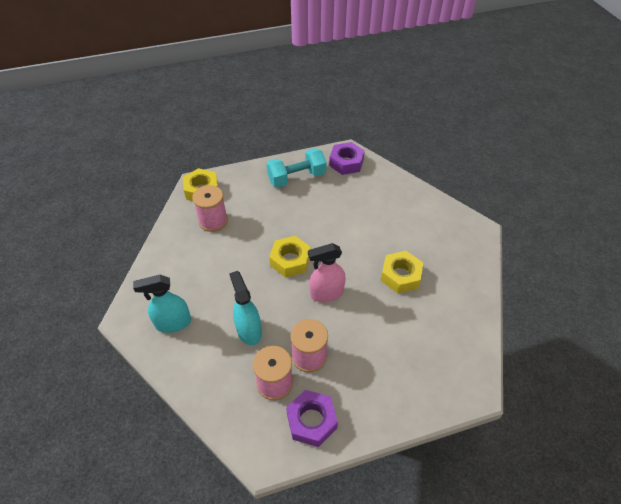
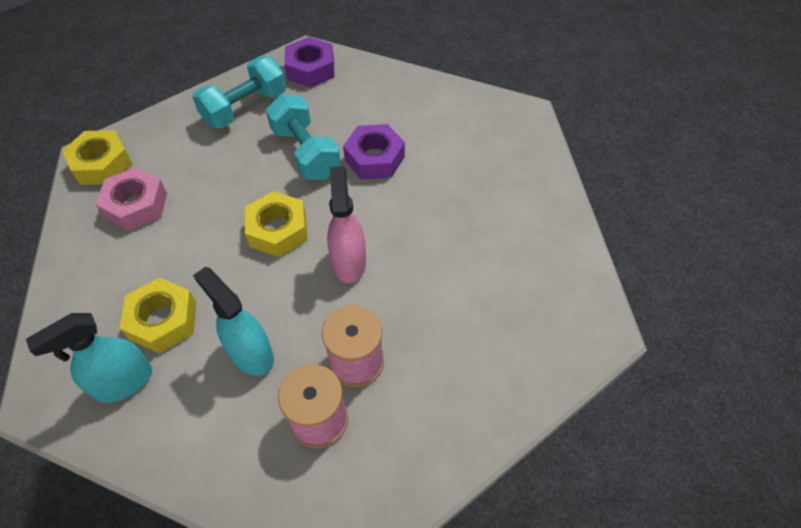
camera: 20 degrees left, 5 degrees up
pink spool [192,185,228,232] -> pink nut [96,167,167,231]
purple nut [286,390,338,447] -> purple nut moved to [343,124,405,179]
pink spray bottle [308,243,346,302] -> pink spray bottle turned 120 degrees clockwise [327,166,366,283]
yellow nut [381,251,423,293] -> yellow nut moved to [120,278,196,354]
none -> turquoise dumbbell [266,94,341,180]

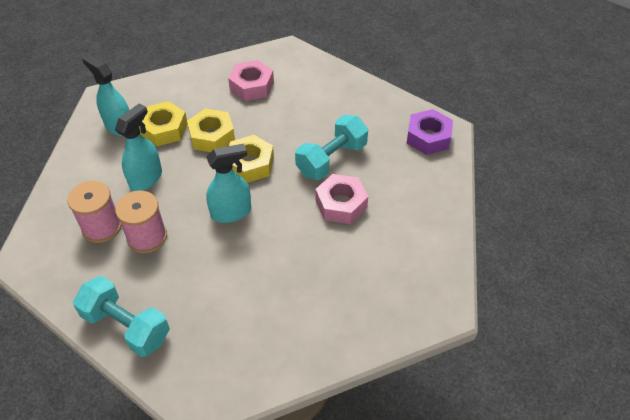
camera: 75 degrees right, 5 degrees down
yellow nut [62,130,133,185] -> yellow nut moved to [187,108,235,152]
turquoise dumbbell [192,56,286,129] -> turquoise dumbbell moved to [73,276,170,357]
pink spray bottle [327,166,366,283] -> turquoise spray bottle [206,143,251,223]
purple nut [343,124,405,179] -> pink nut [316,174,368,224]

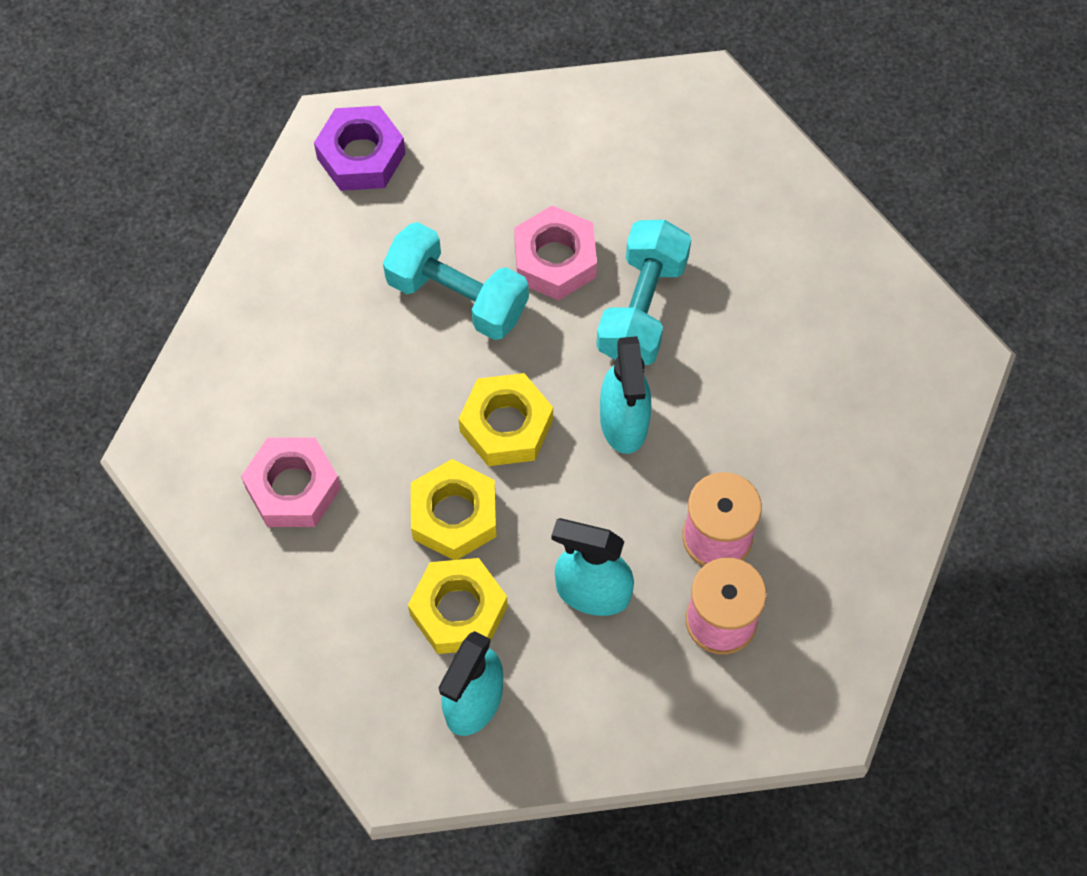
camera: 105 degrees left, 15 degrees up
turquoise dumbbell [73,276,170,357] -> turquoise dumbbell moved to [596,220,691,365]
turquoise spray bottle [206,143,251,223] -> turquoise spray bottle turned 150 degrees counterclockwise [600,336,651,454]

